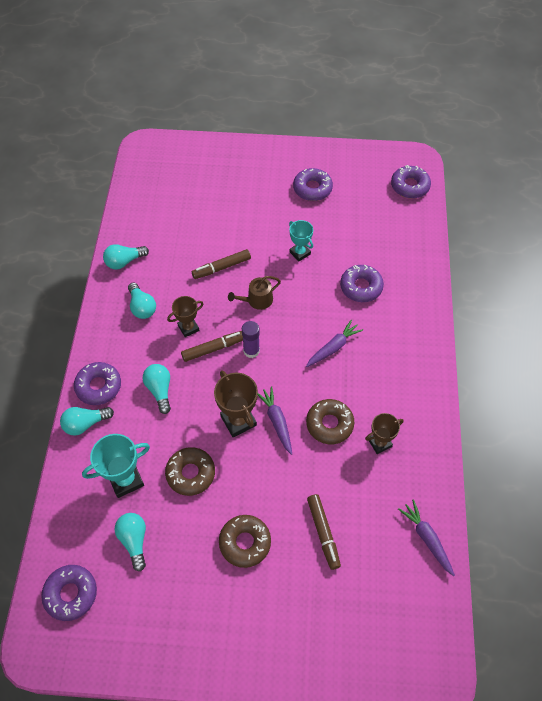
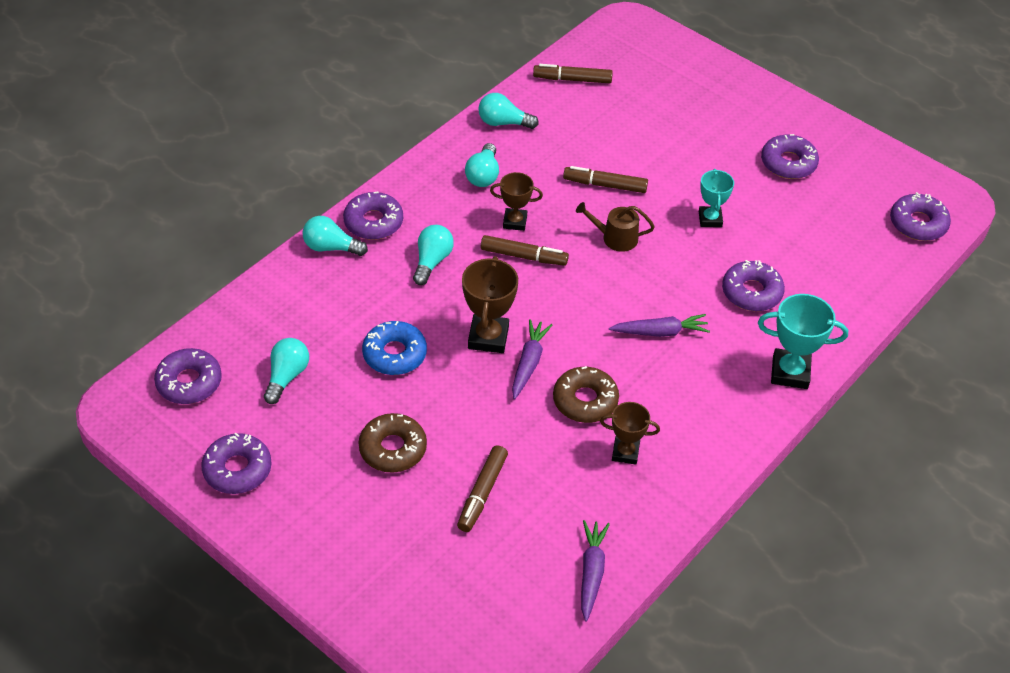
camera: 35 degrees right, 10 degrees down
turquoise trophy [82,434,150,498] -> turquoise trophy moved to [758,294,848,389]
brown donut [165,447,215,496] -> blue donut [362,321,427,375]
purple glue stick [242,321,260,358] -> none
none -> purple donut [201,433,272,494]
none -> brown marker [533,64,613,83]

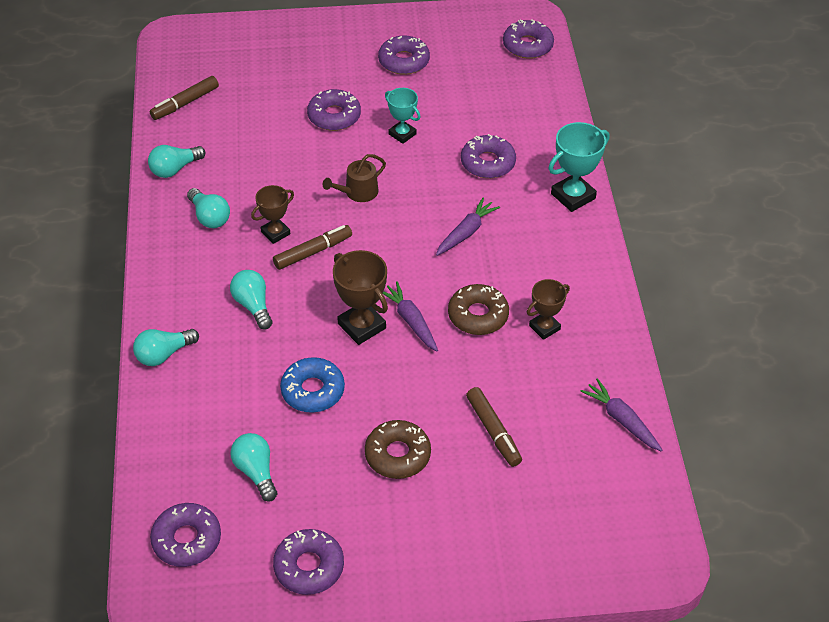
camera: 45 degrees left, 0 degrees up
purple donut [343,191,403,240] -> purple donut moved to [307,89,361,131]
brown marker [563,166,648,193] -> none

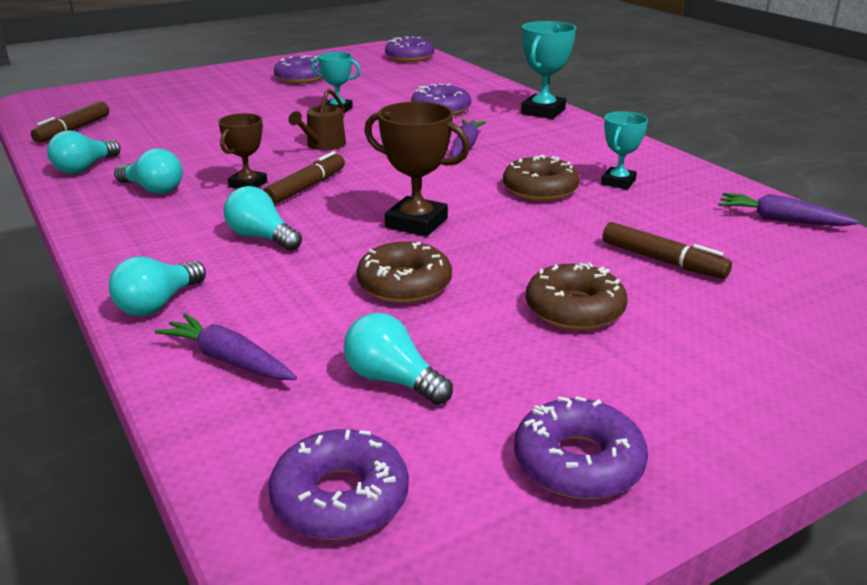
camera: 25 degrees left, 20 degrees down
blue donut [280,357,345,413] -> brown donut [357,242,452,303]
purple donut [307,89,361,131] -> none
purple carrot [383,281,438,351] -> purple carrot moved to [155,313,297,380]
brown trophy [527,279,570,340] -> turquoise trophy [601,111,648,189]

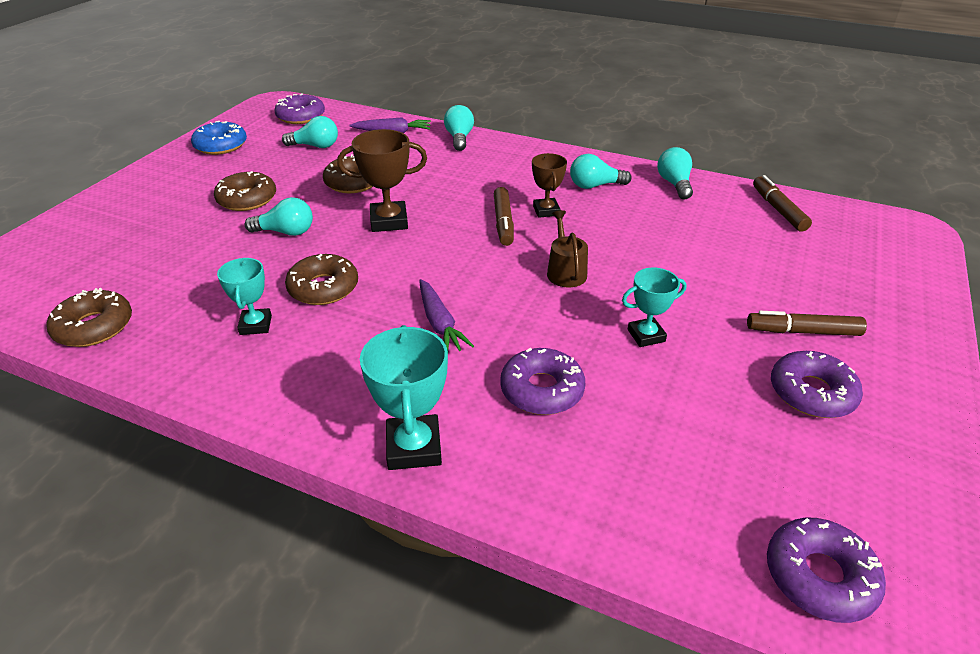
camera: 145 degrees right, 10 degrees up
turquoise light bulb [224,186,302,251] -> turquoise light bulb moved to [245,197,313,236]
purple donut [514,396,648,500] -> blue donut [191,121,247,155]
brown marker [602,222,732,279] -> brown marker moved to [747,311,867,336]
purple carrot [718,193,860,226] -> brown donut [46,288,132,347]

